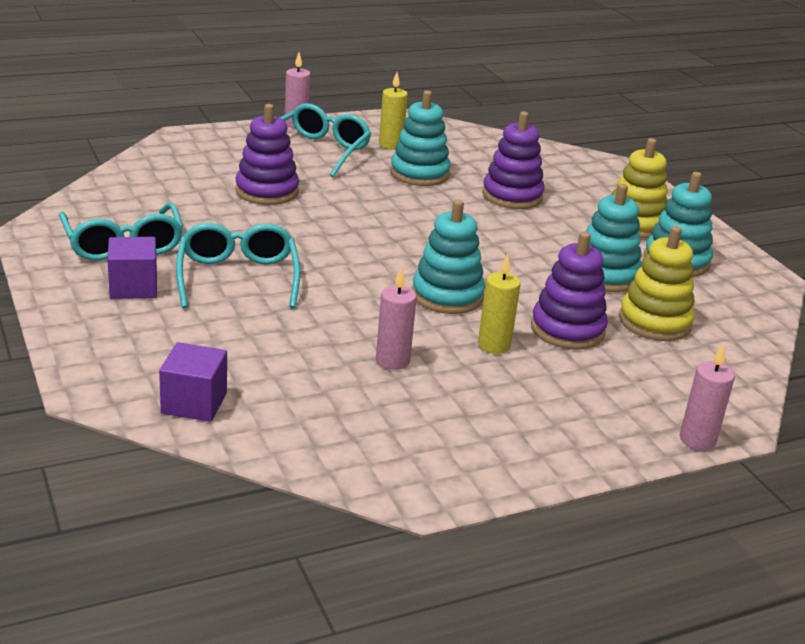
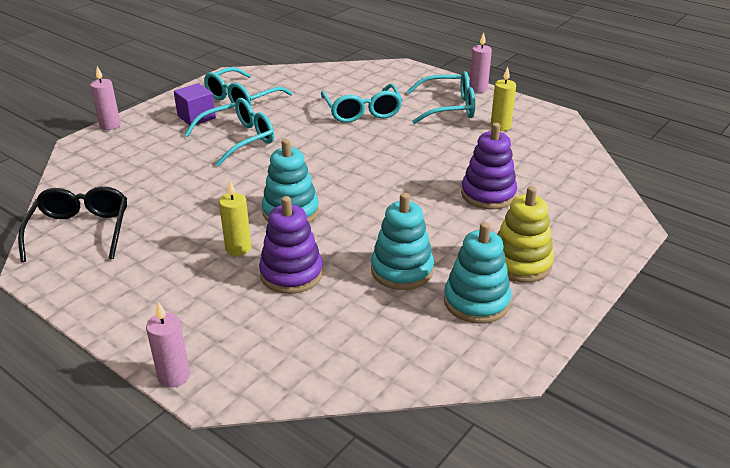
camera: 65 degrees right, 5 degrees up
purple cube [159,342,227,422] -> none
purple stacking toy [235,104,299,205] -> turquoise glasses [321,84,402,123]
pink candle [376,267,417,370] -> pink candle moved to [90,66,121,130]
turquoise stacking toy [390,90,451,186] -> none
yellow stacking toy [619,226,695,341] -> none
none -> black glasses [18,186,127,262]

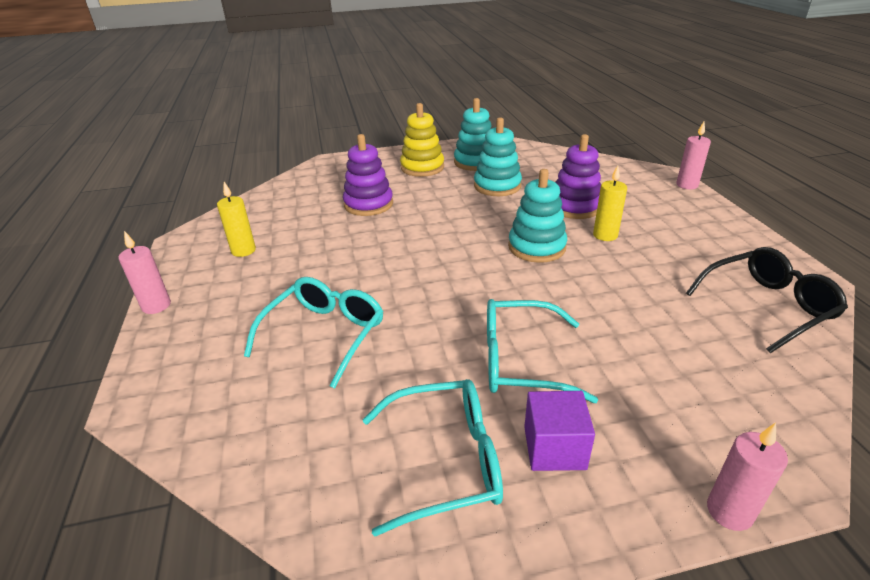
camera: 140 degrees left, 0 degrees up
black glasses [18,186,127,262] -> black glasses turned 150 degrees counterclockwise [686,247,848,353]
turquoise glasses [406,71,475,124] -> none

